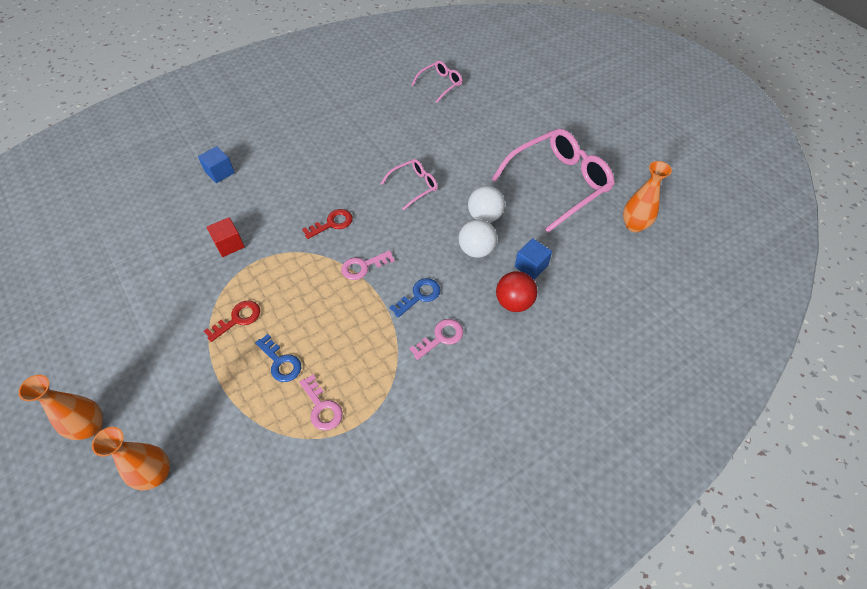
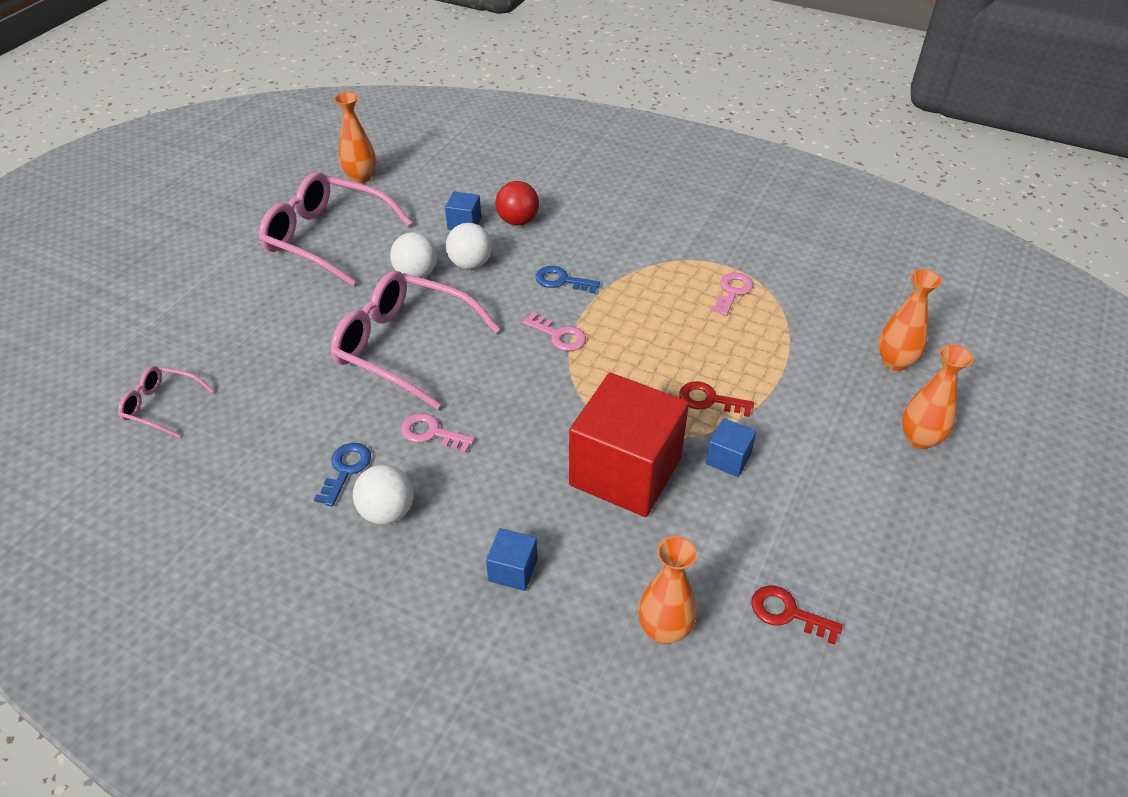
camera: 120 degrees left, 10 degrees down
red cube [207,217,245,257] -> red cube [569,373,689,517], size x2.38
blue key [255,334,301,382] -> blue key moved to [314,443,371,507]
red key [302,209,353,239] -> red key moved to [751,585,843,645]
pink glasses [381,159,438,211] -> pink glasses [331,271,500,409], size x1.99
pink key [409,319,464,360] -> pink key moved to [401,413,475,453]
none -> white ball [353,464,414,525]
none -> orange vase [638,536,697,644]
none -> blue cube [706,418,756,477]

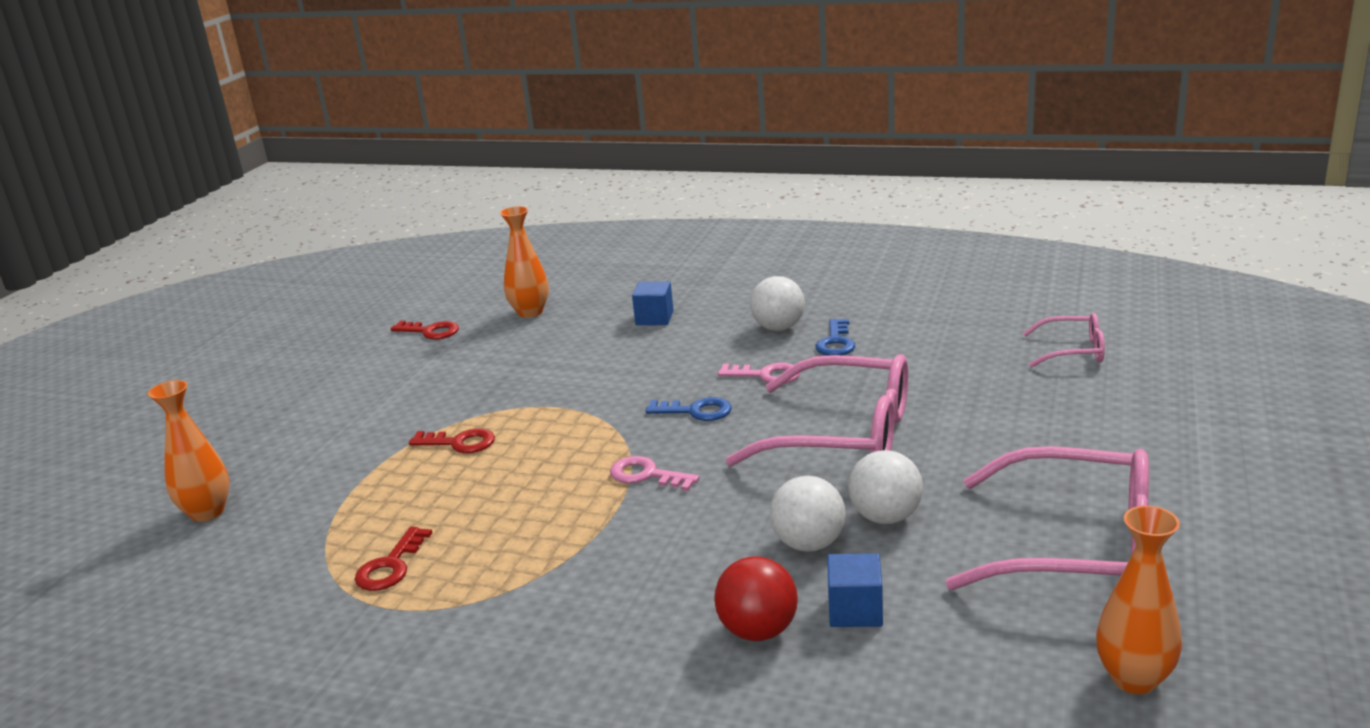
camera: 175 degrees right, 20 degrees down
blue key [535,266,600,294] -> blue key moved to [646,397,732,421]
red cube [569,373,689,517] -> none
blue cube [706,418,756,477] -> none
pink key [711,273,753,316] -> red key [354,526,432,591]
orange vase [902,345,973,449] -> none

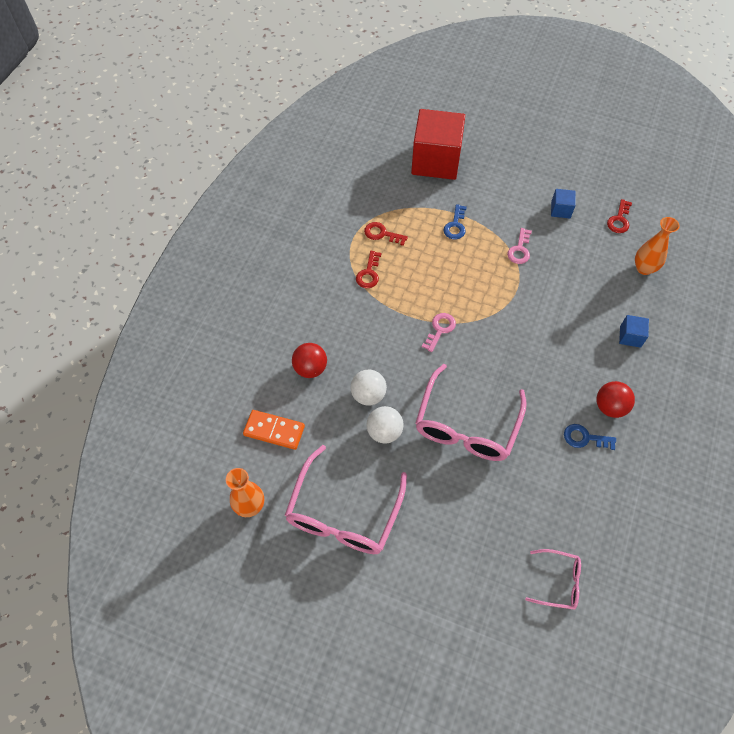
camera: 90 degrees right, 35 degrees up
orange vase [148,380,230,522] -> red cube [411,109,465,180]
red key [409,428,495,453] -> red key moved to [356,251,381,288]
blue key [646,397,732,421] -> blue key moved to [443,204,467,239]
pink key [718,363,800,384] -> pink key moved to [507,228,532,264]
white ball [750,276,805,331] -> red ball [597,381,635,418]
blue cube [827,553,883,627] -> blue cube moved to [551,189,576,218]
pink glasses [1023,313,1105,368] -> pink glasses turned 90 degrees counterclockwise [525,549,581,610]
none -> orange domino [243,410,305,450]

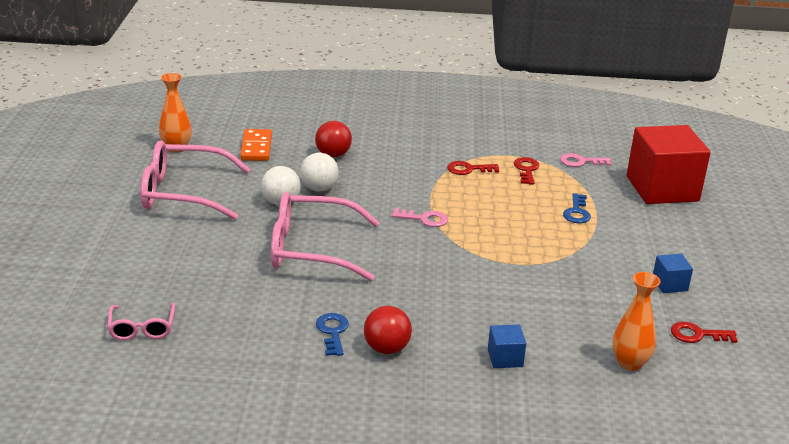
camera: 70 degrees right, 30 degrees down
blue key [443,204,467,239] -> blue key turned 75 degrees counterclockwise [563,193,591,223]
pink key [507,228,532,264] -> pink key moved to [560,153,611,167]

